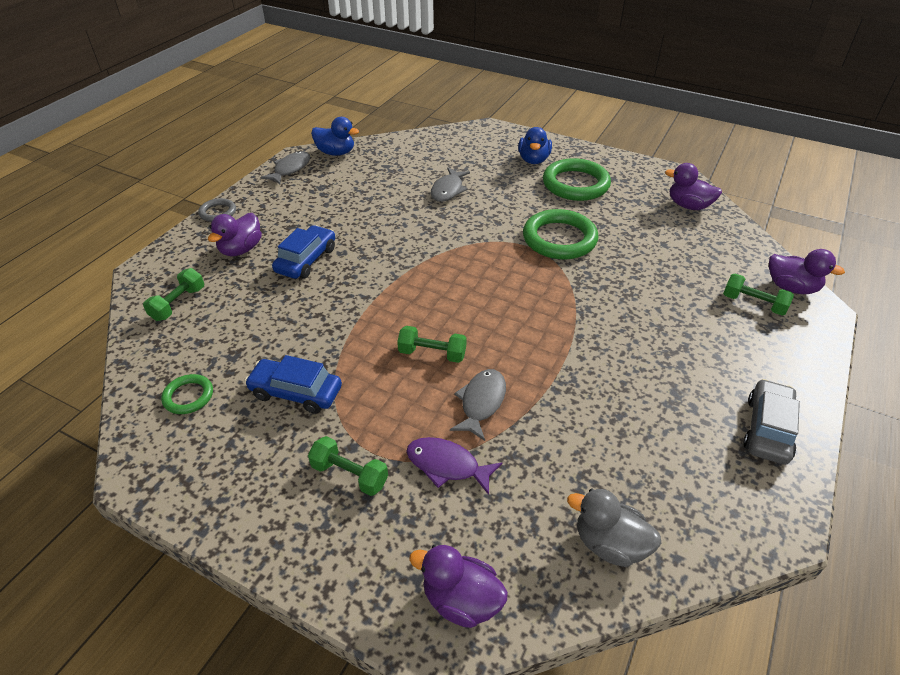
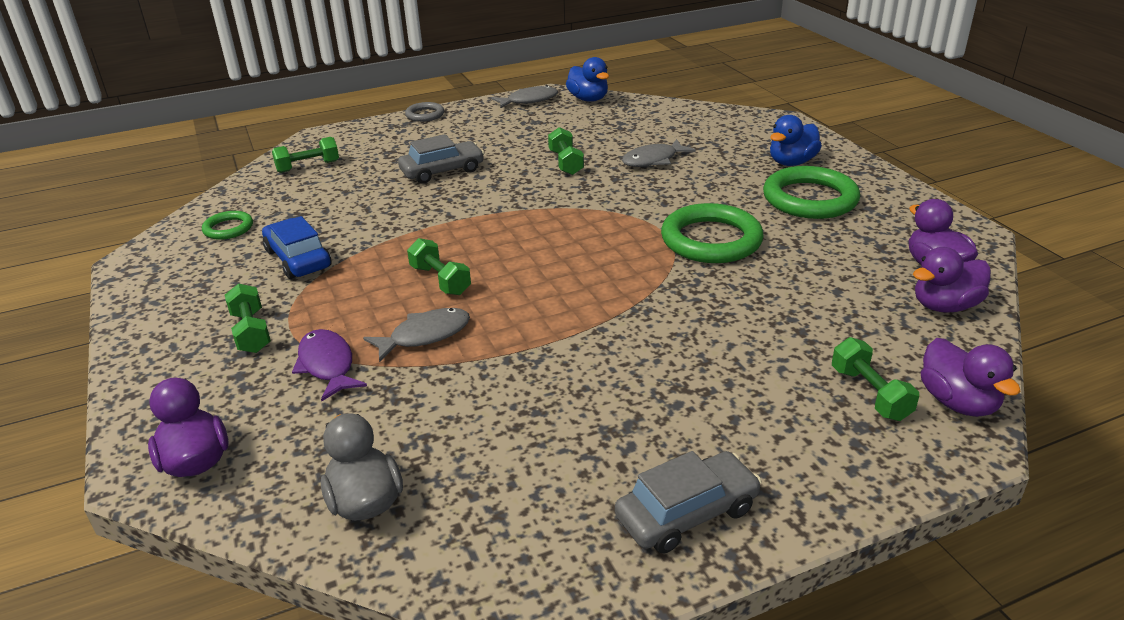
camera: 40 degrees right, 10 degrees down
purple duck [208,213,262,256] -> purple duck moved to [913,247,991,313]
blue car [272,225,335,279] -> grey car [398,134,484,184]
none -> green dumbbell [548,127,584,175]

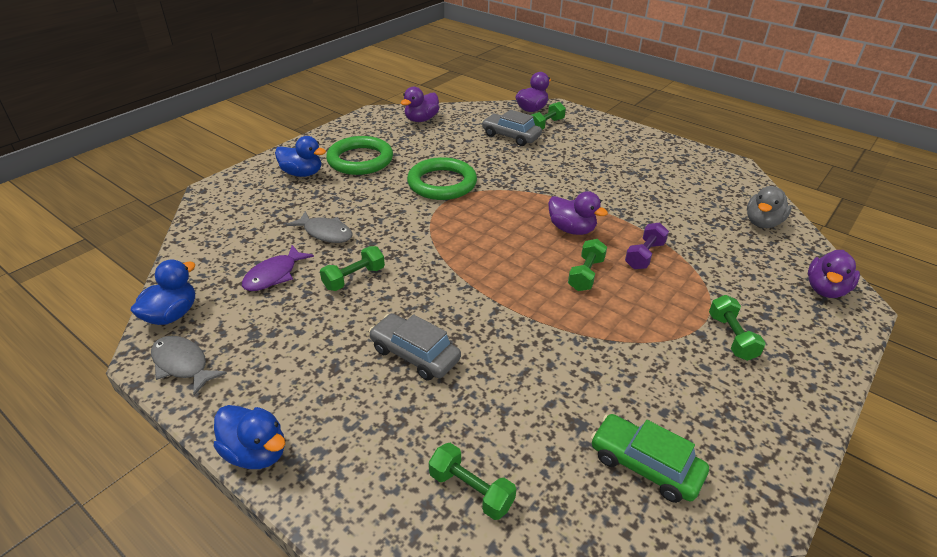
camera: 120 degrees left, 5 degrees up
green ring [202,211,253,240] -> green car [591,414,709,503]
green dumbbell [225,283,271,353] -> green dumbbell turned 45 degrees counterclockwise [709,295,766,361]
blue car [262,216,331,279] -> none
purple fish [292,329,367,401] -> purple fish moved to [242,245,314,291]
grey fish [363,308,470,362] -> purple dumbbell [625,222,669,269]
grey ring [405,102,444,122] -> blue duck [213,405,285,469]
grey car [615,451,762,553] -> grey car moved to [482,109,542,146]
purple duck [913,247,991,313] -> purple duck moved to [548,191,608,235]

